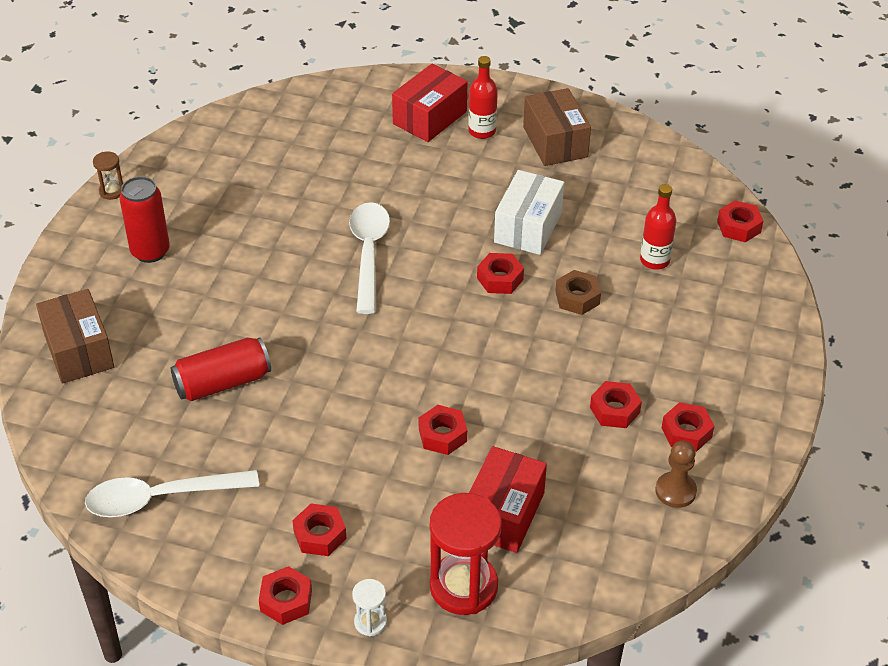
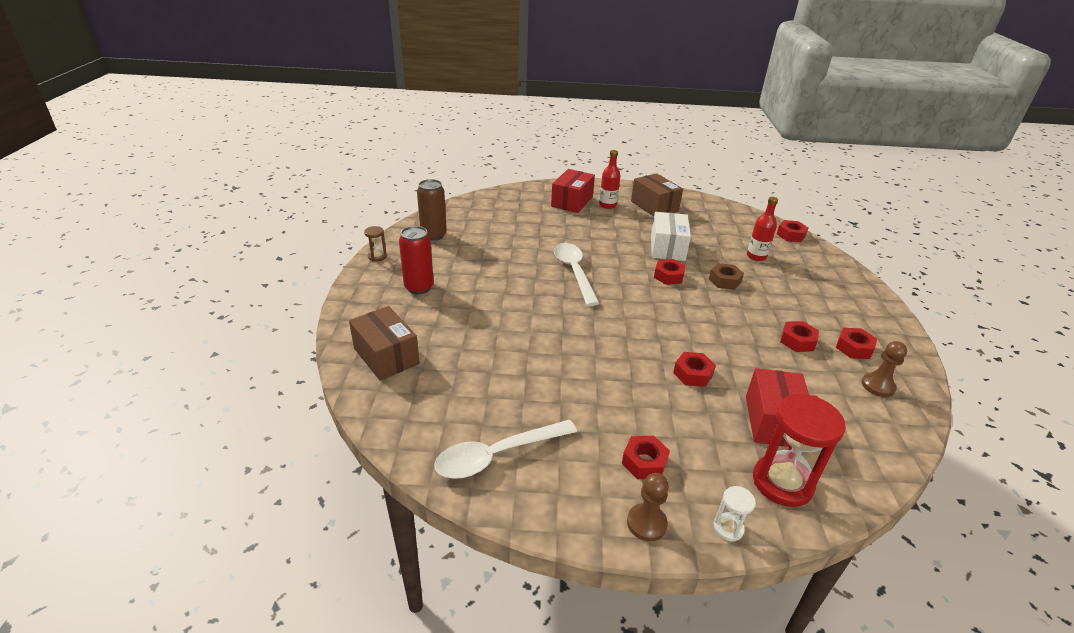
camera: 15 degrees left, 10 degrees down
red can [170,337,271,401] -> none
red nut [259,566,312,625] -> brown pawn [627,473,669,541]
none -> brown can [417,179,447,241]

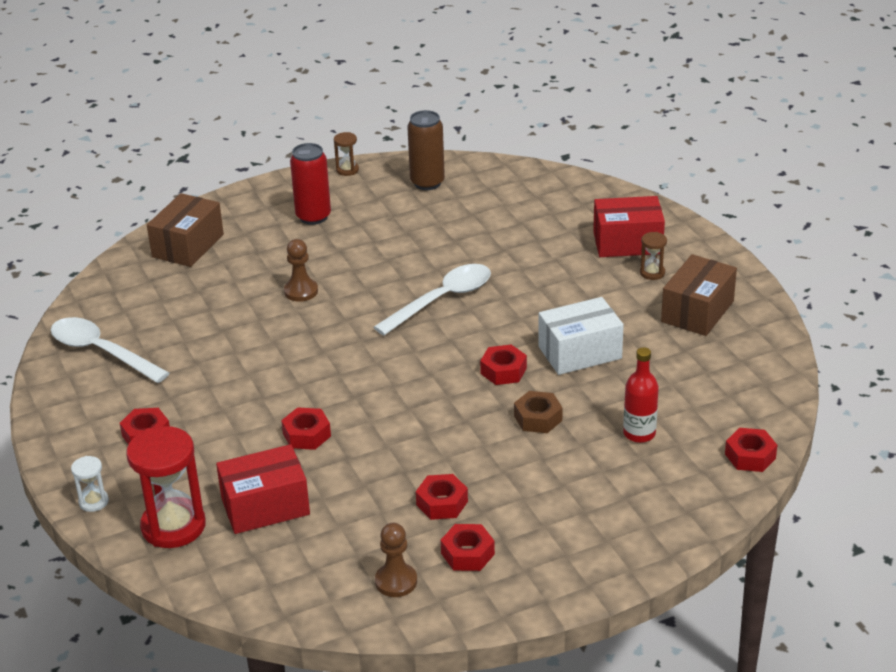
camera: 65 degrees right, 0 degrees up
red bottle [599,150,620,209] -> brown hourglass [640,232,667,280]
brown pawn [627,473,669,541] -> brown pawn moved to [284,239,318,302]

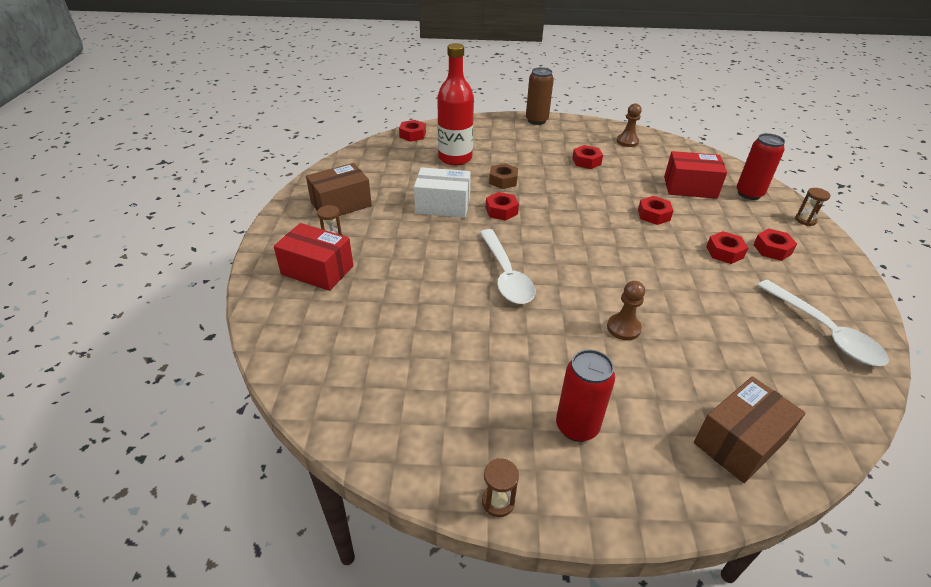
camera: 155 degrees left, 5 degrees up
white hourglass [71,456,109,512] -> brown hourglass [795,188,830,226]
red hourglass [126,426,206,548] -> red can [736,133,785,200]
white spoon [373,264,491,335] -> white spoon turned 90 degrees counterclockwise [480,229,535,304]
brown can [407,110,445,190] -> brown can moved to [526,67,554,125]
red nut [441,524,495,571] -> red nut moved to [706,231,748,264]
red bottle [623,347,659,443] -> red bottle [437,43,474,165], size x1.75

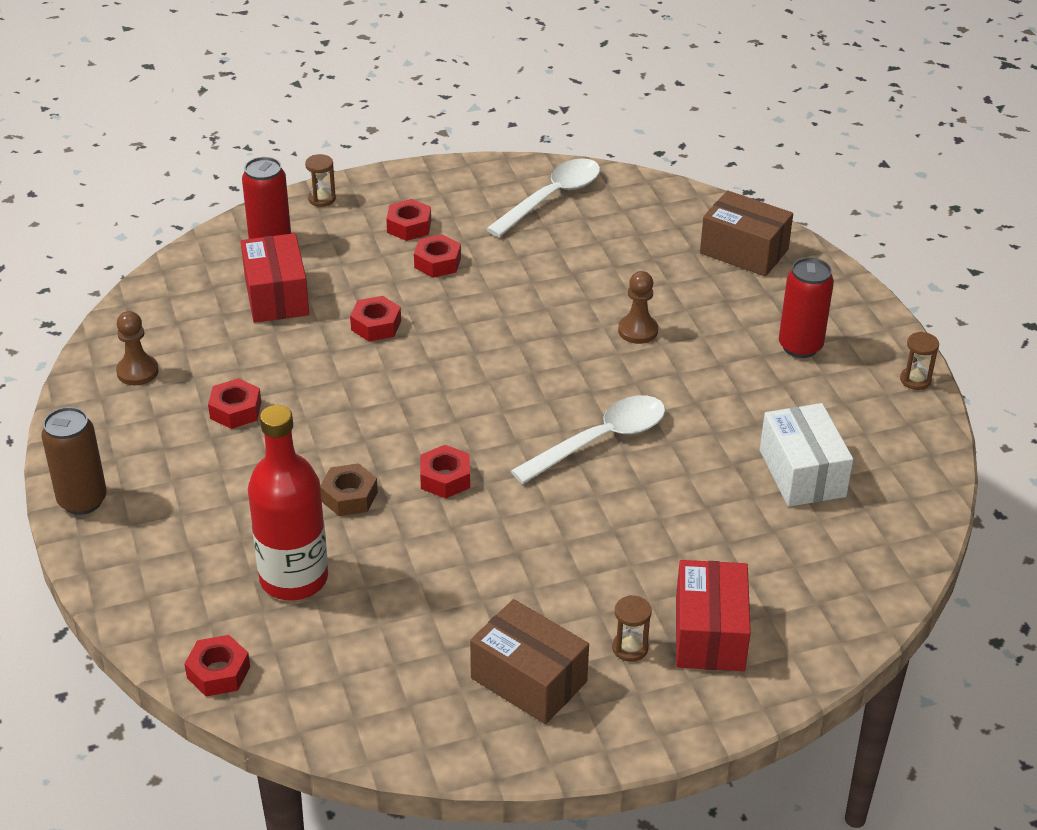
camera: 110 degrees left, 0 degrees up
white box [414,167,471,218] -> white box moved to [760,403,853,507]

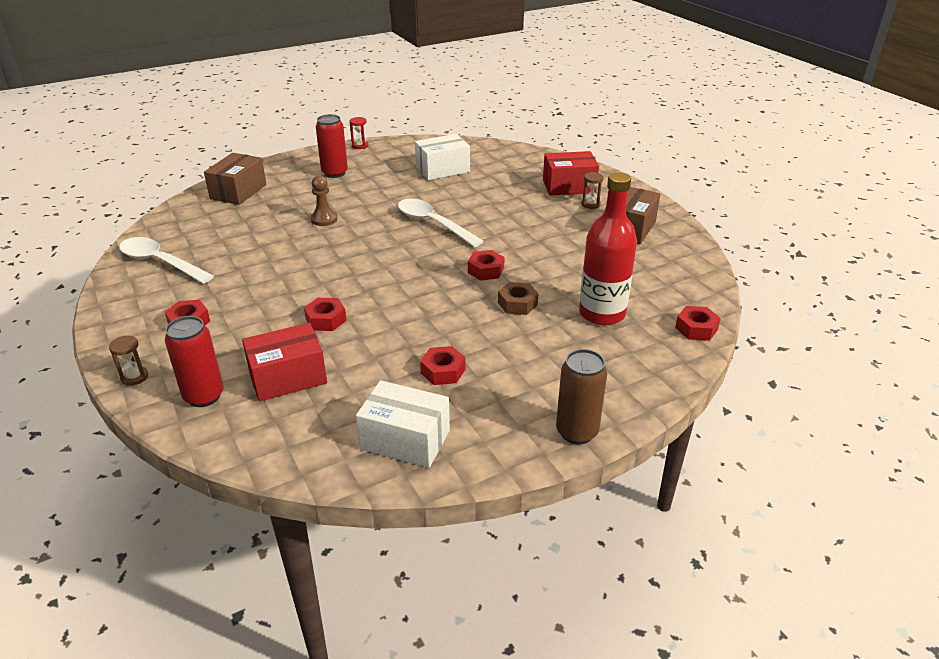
camera: 100 degrees left, 5 degrees down
brown pawn [116,311,159,385] -> white box [356,380,450,468]
red nut [414,234,461,278] -> none
brown hourglass [900,332,939,390] -> red hourglass [349,117,368,149]

